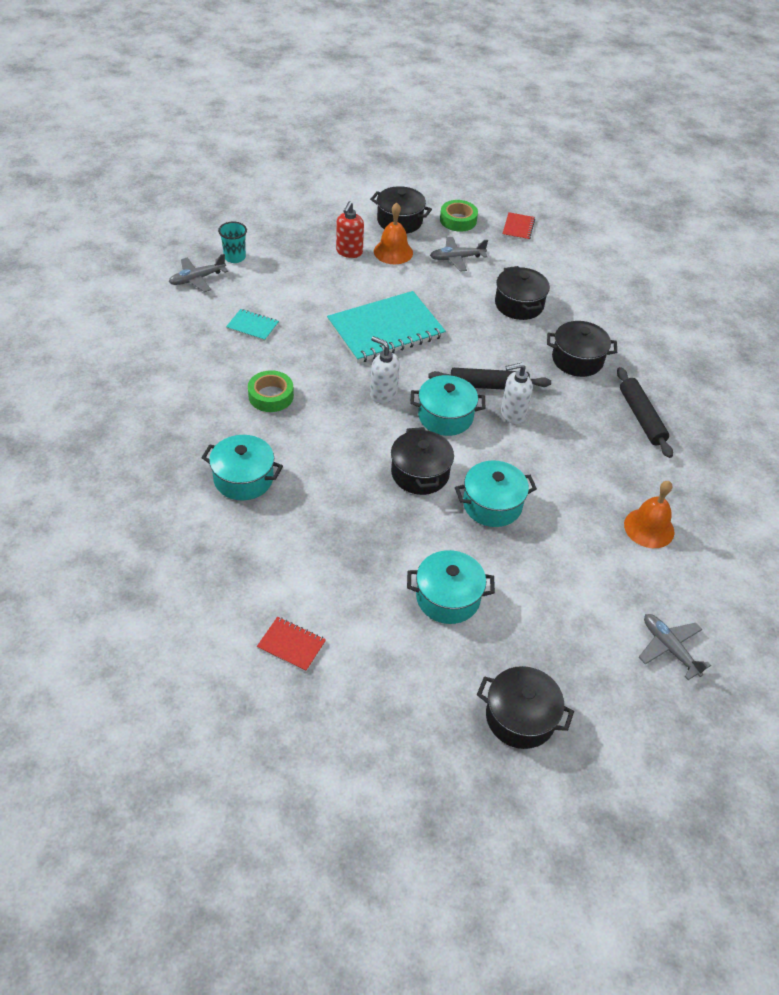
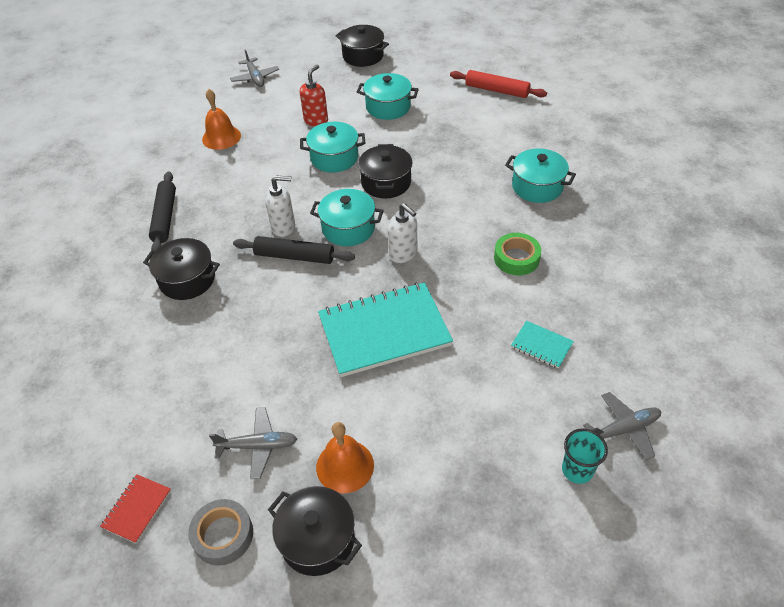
camera: 165 degrees left, 0 degrees up
red notebook [257,617,326,672] -> red rolling pin [450,70,547,98]
red soap dispenser [336,201,364,258] -> red soap dispenser moved to [300,64,328,127]
green tape [440,200,478,232] -> grey tape [188,499,253,566]
black pot [495,266,550,320] -> none

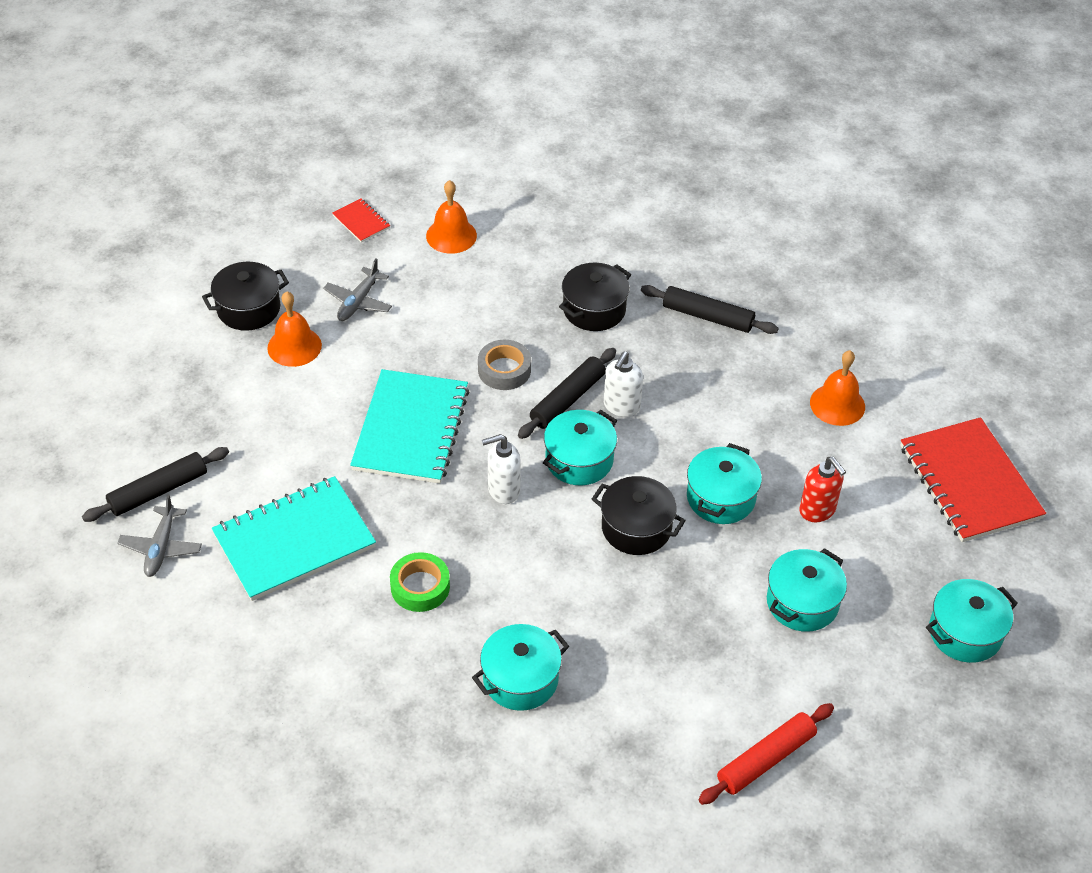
camera: 115 degrees right, 0 degrees up
grey tape [188,499,253,566] -> grey tape moved to [478,340,531,390]
grey plane [230,49,279,87] -> red notebook [900,417,1046,542]
black pot [336,25,389,67] -> turquoise pot [926,579,1018,663]
turquoise notebook [511,321,574,369] -> turquoise notebook [212,476,376,601], size x2.28
turquoise cup [562,428,608,484] -> black rolling pin [82,447,229,522]
none -> orange bell [426,180,477,254]

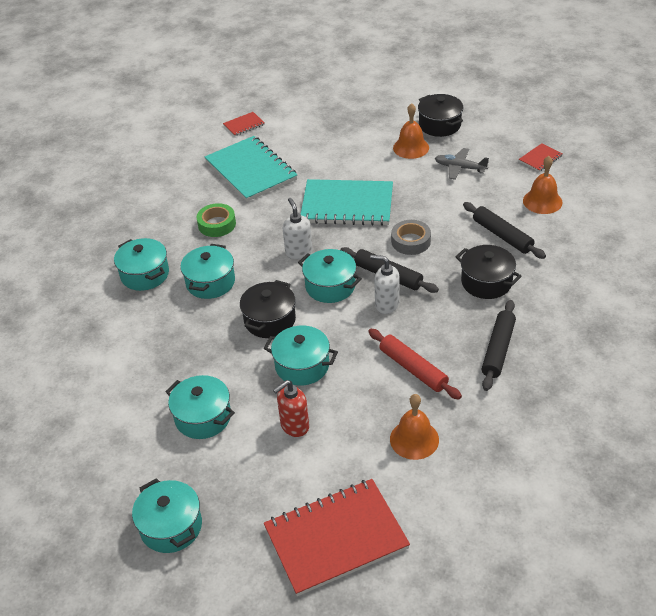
camera: 90 degrees right, 5 degrees down
black rolling pin [82,447,229,522] -> black rolling pin moved to [463,202,546,259]
grey plane [117,495,202,577] -> red notebook [223,112,265,136]
red rolling pin [698,703,834,805] -> red rolling pin moved to [368,329,462,400]
none -> turquoise pot [180,244,235,299]

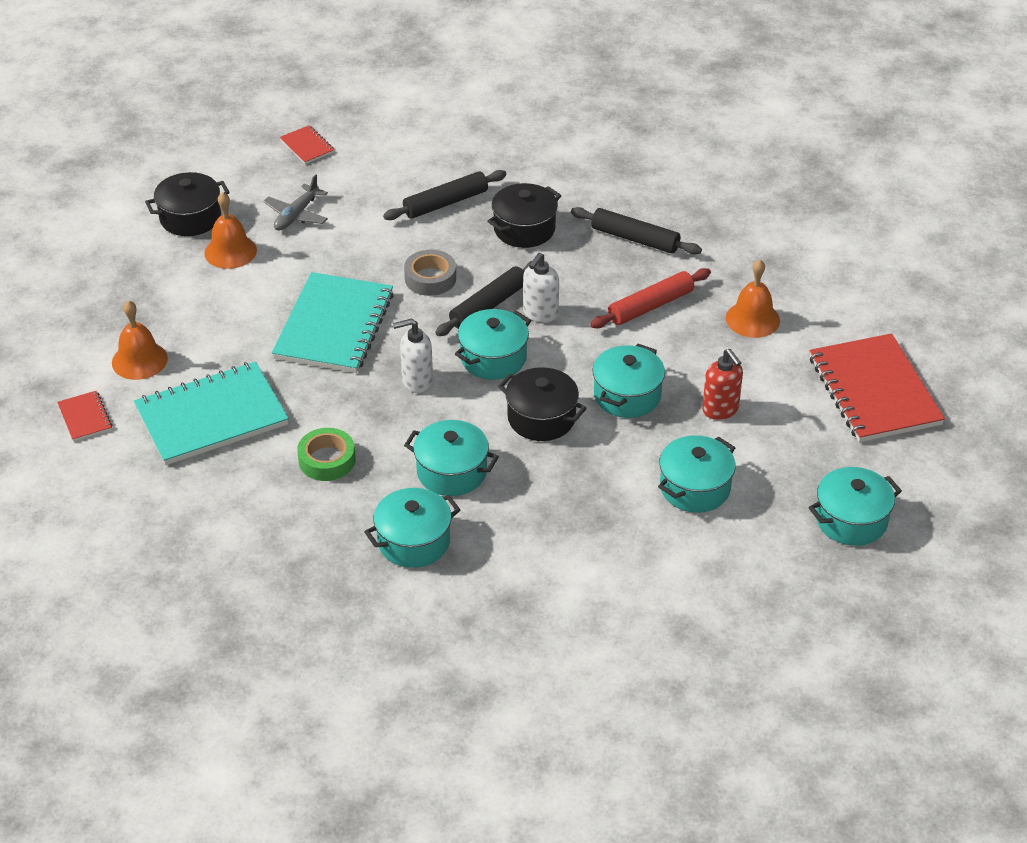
camera: 85 degrees left, 0 degrees up
orange bell [523,156,562,214] -> orange bell moved to [112,300,168,380]

